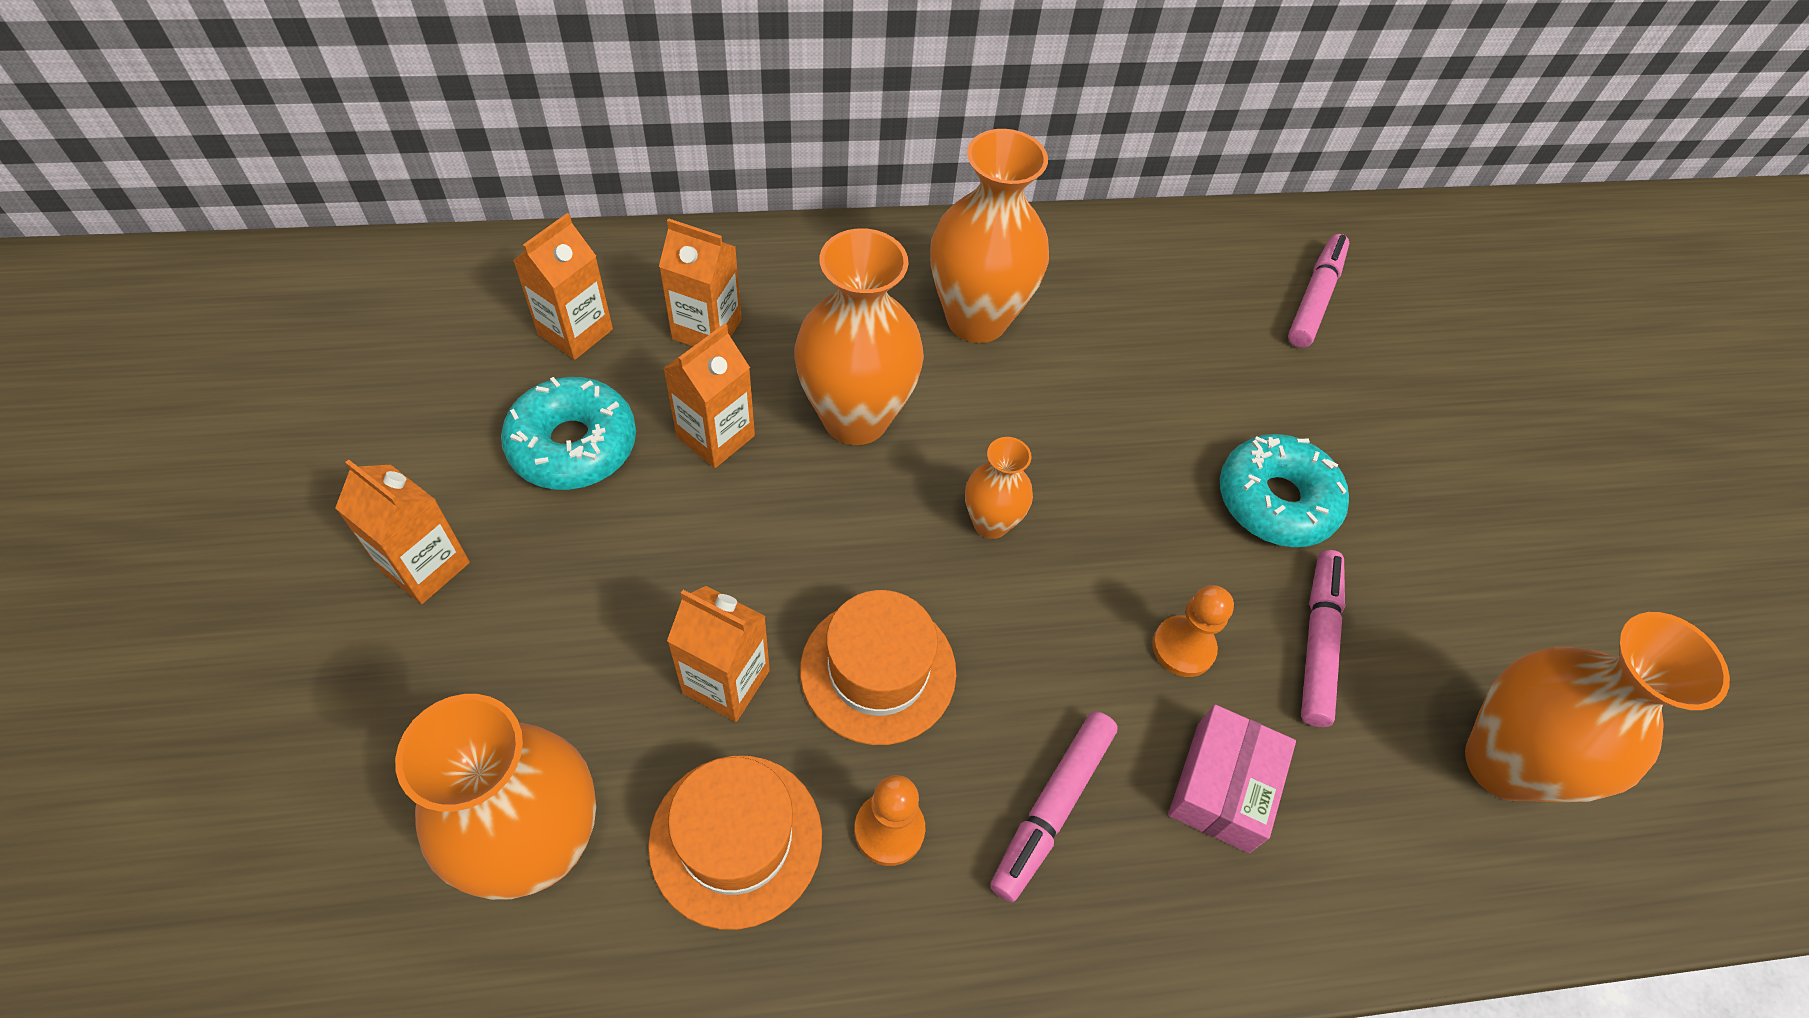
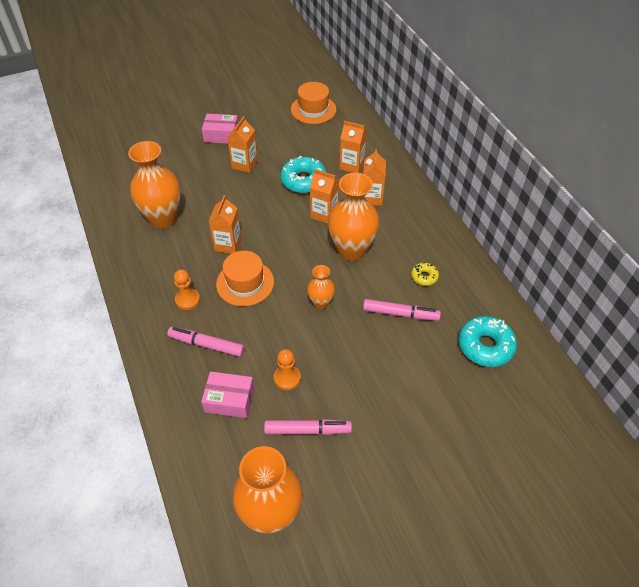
camera: 80 degrees right, 5 degrees down
orange hat [648,756,822,930] -> orange hat moved to [291,82,337,124]
orange vase [930,129,1049,343] -> yellow donut [411,262,439,286]
turquoise donut [1220,434,1349,547] -> turquoise donut moved to [459,316,517,367]
pink marker [1288,234,1349,348] -> pink marker moved to [363,299,441,321]
none -> pink box [202,114,238,144]

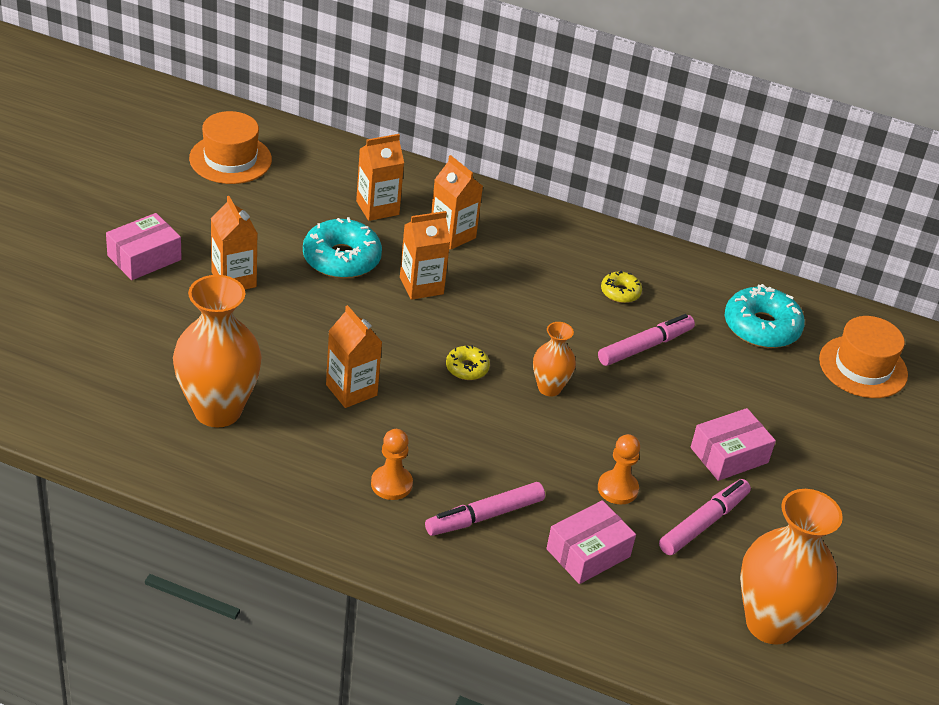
camera: 50 degrees left, 10 degrees down
orange hat [216,251,274,306] -> orange hat moved to [819,316,908,398]
orange vase [328,173,379,261] -> none
none -> yellow donut [446,345,490,380]
none -> pink box [691,408,776,481]

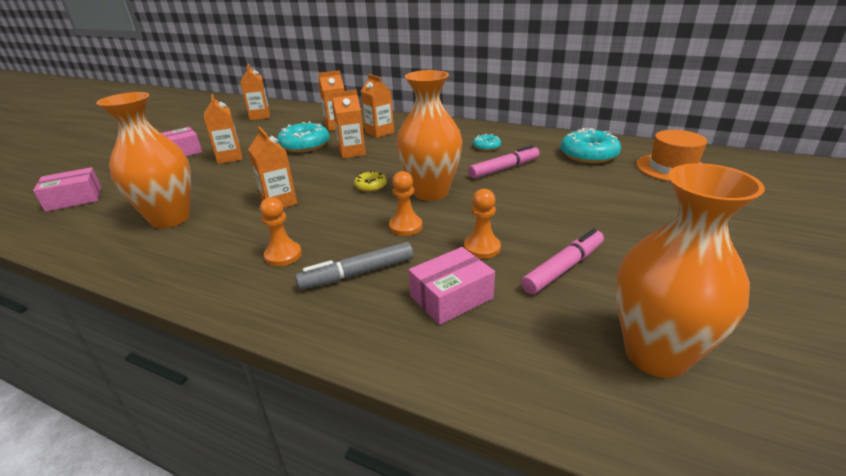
camera: 10 degrees right, 10 degrees down
orange hat [189,111,272,184] -> orange carton [240,64,270,120]
pink marker [425,482,545,536] -> grey marker [295,242,413,290]
orange vase [533,322,576,396] -> orange vase [396,70,462,201], size x1.92
yellow donut [601,271,642,303] -> turquoise donut [473,134,501,151]
pink box [691,408,776,481] -> pink box moved to [33,167,102,212]
none -> orange pawn [389,171,422,236]

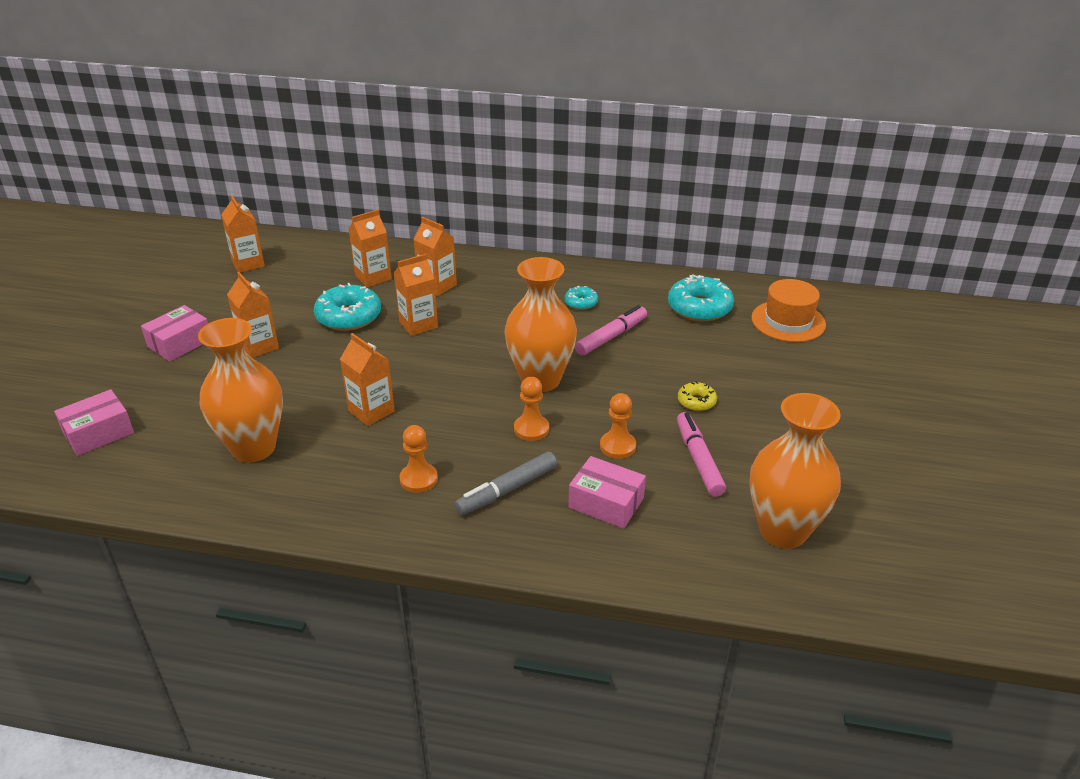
camera: 15 degrees left, 5 degrees up
yellow donut [354,171,387,192] -> yellow donut moved to [678,381,717,411]
pink box [409,247,495,325] -> pink box turned 75 degrees clockwise [568,456,646,529]
pink marker [521,229,604,294] -> pink marker turned 45 degrees counterclockwise [677,412,726,497]

